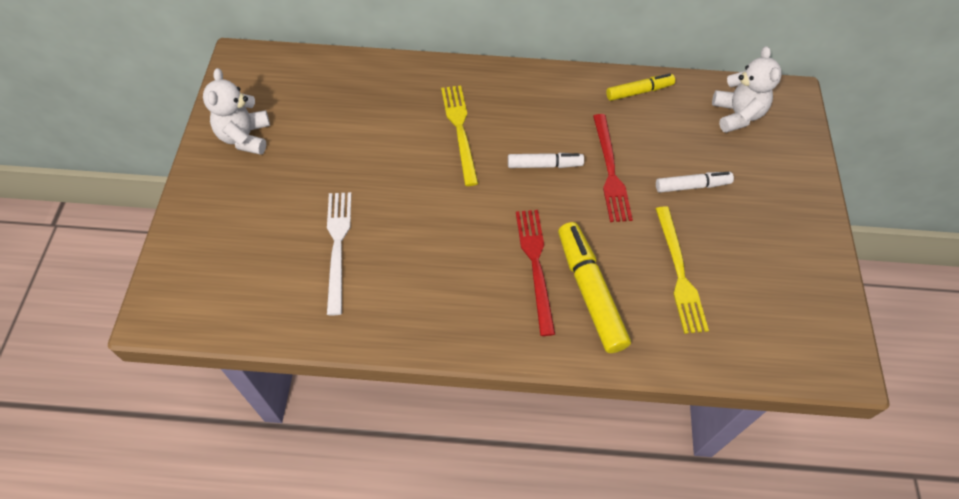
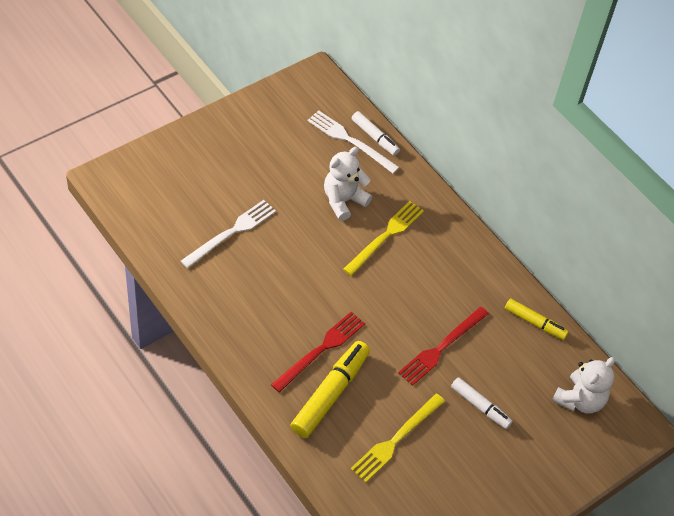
camera: 45 degrees right, 5 degrees down
white teddy bear [203,68,270,155] -> white teddy bear moved to [324,147,372,221]
white marker [508,153,584,168] -> white marker moved to [352,111,400,156]
none -> white fork [307,110,399,174]

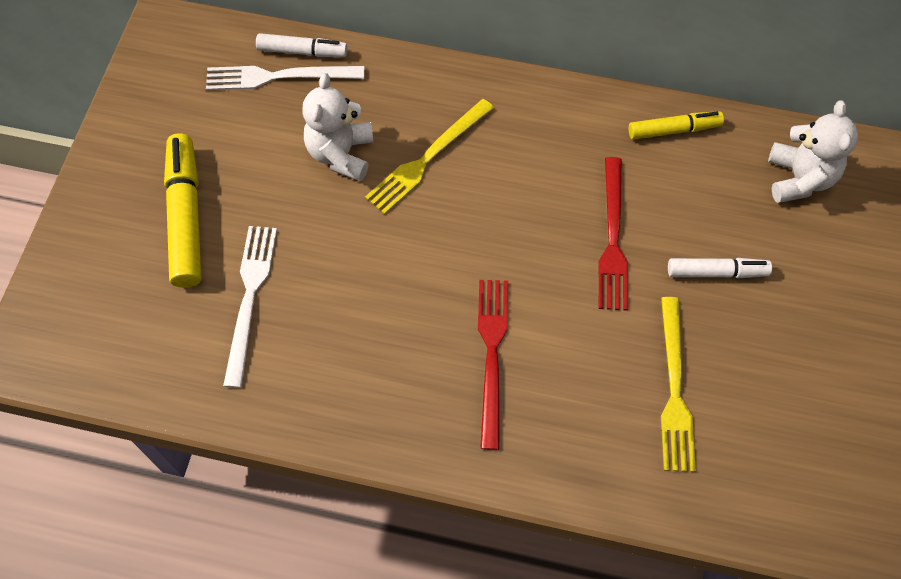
camera: 35 degrees left, 10 degrees up
yellow marker [291,341,370,438] -> yellow marker moved to [164,133,202,288]
yellow fork [343,201,424,276] -> yellow fork turned 135 degrees counterclockwise [365,99,494,214]

